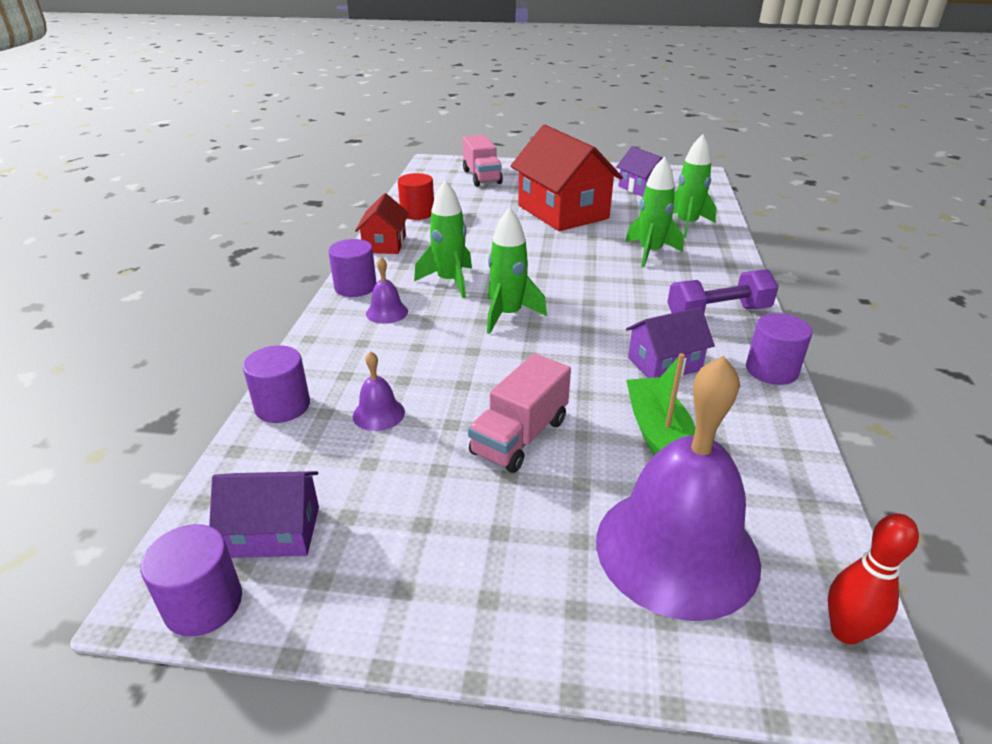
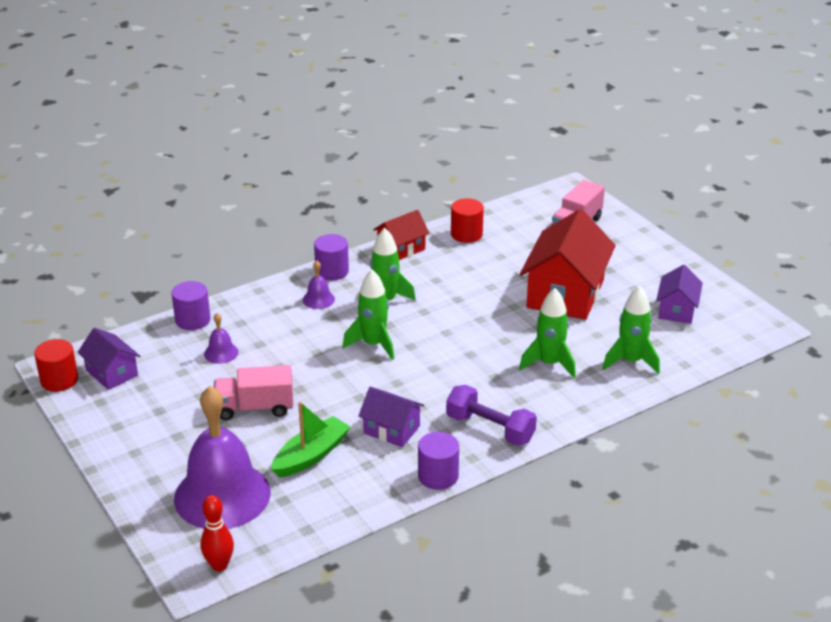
camera: 50 degrees right, 0 degrees up
purple cylinder [140,524,242,637] -> red cylinder [34,339,78,392]

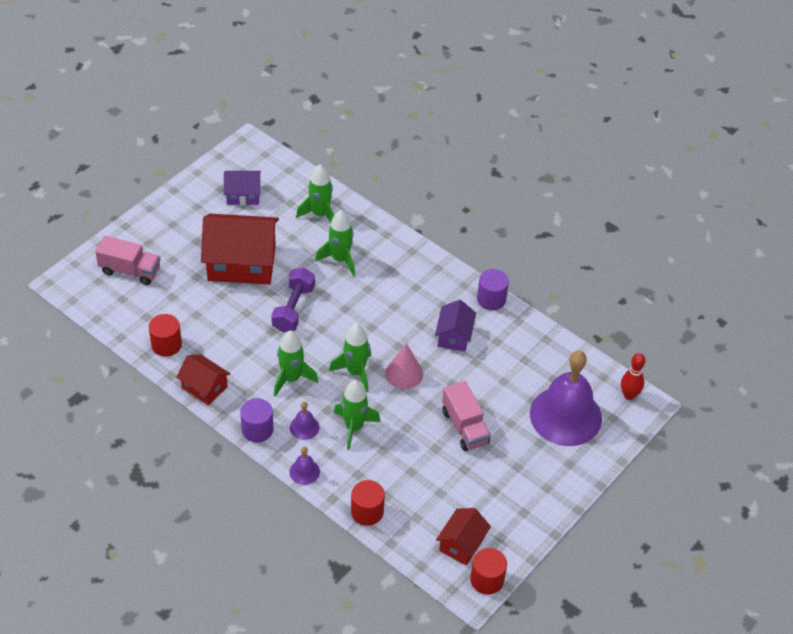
camera: 110 degrees left, 15 degrees up
purple house [77,328,140,390] -> red house [436,508,491,565]
purple cylinder [172,281,210,330] -> red cylinder [351,480,385,526]
purple bell [204,313,238,364] -> purple bell moved to [290,446,320,485]
green boat [271,401,351,478] -> none
purple dumbbell [446,385,537,446] -> purple dumbbell moved to [271,268,315,332]
none -> green rocket [334,380,381,450]
none -> pink cone [385,343,423,389]

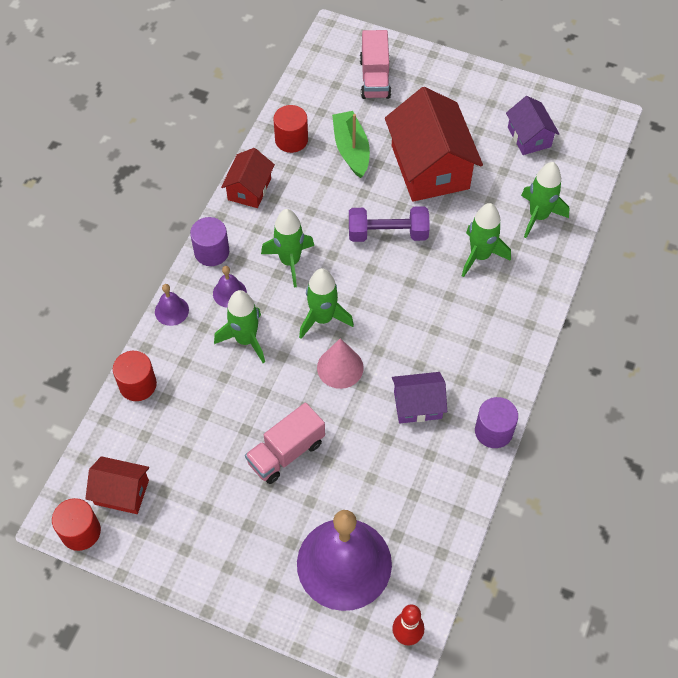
camera: 75 degrees right, 10 degrees up
none -> green boat [332,111,370,178]

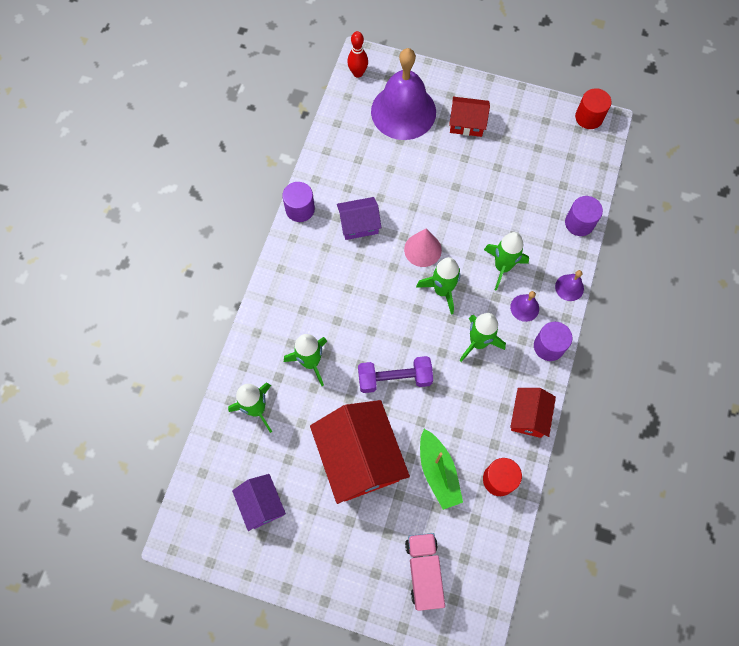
camera: 175 degrees right, 10 degrees up
red house [85,456,149,514] -> red house moved to [449,97,490,137]
red cylinder [113,351,157,401] -> purple cylinder [565,196,603,236]
pink truck [245,402,325,484] -> none

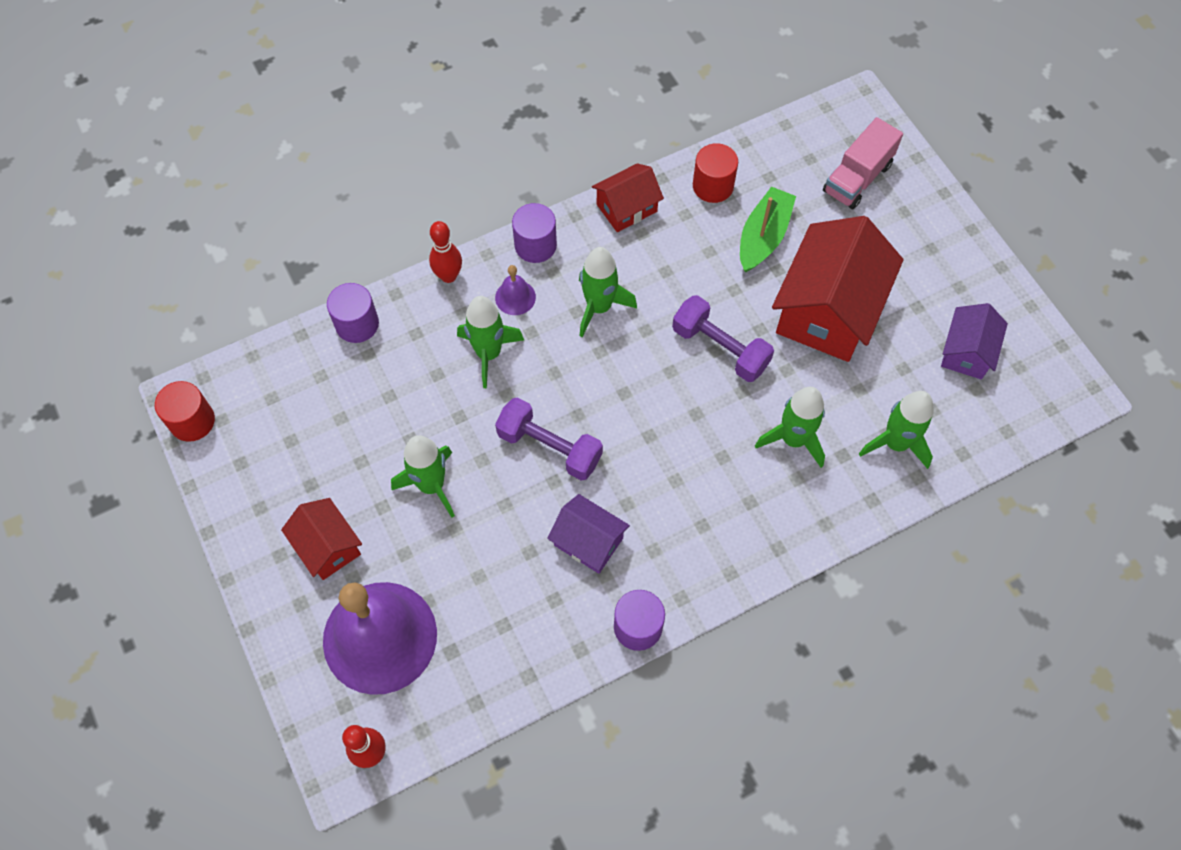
camera: 135 degrees left, 5 degrees down
pink cone [404,228,442,267] -> purple dumbbell [495,397,603,481]
green rocket [416,257,460,315] -> green rocket moved to [391,435,455,518]
purple bell [555,270,584,301] -> red bowling pin [429,221,462,283]

